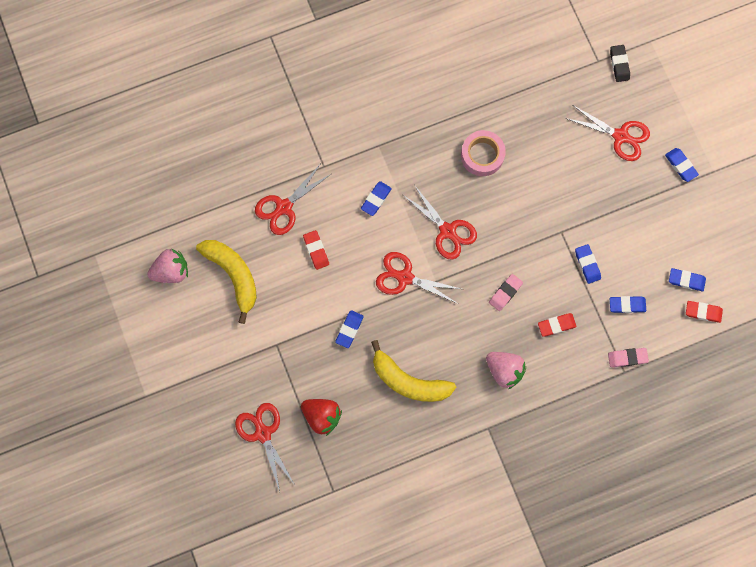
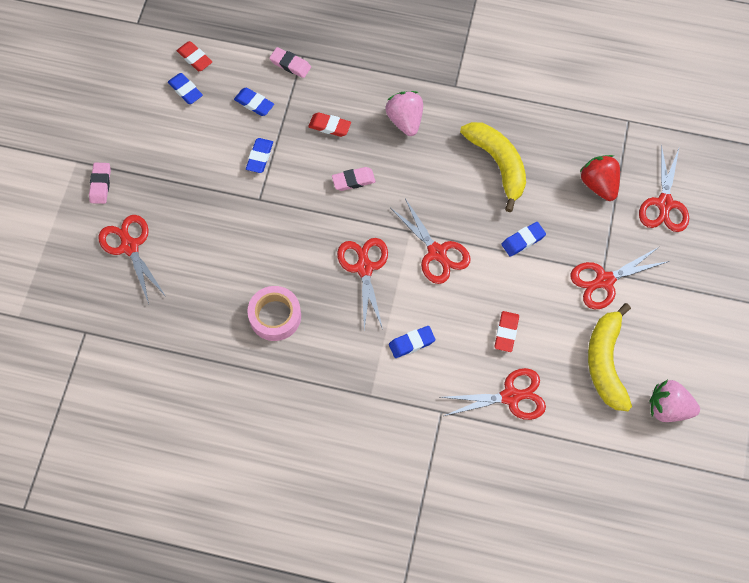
camera: 145 degrees left, 10 degrees down
black eraser [610,45,630,82] -> none
blue eraser [665,148,699,182] -> pink eraser [89,163,111,204]
none -> red scissors [570,247,669,309]

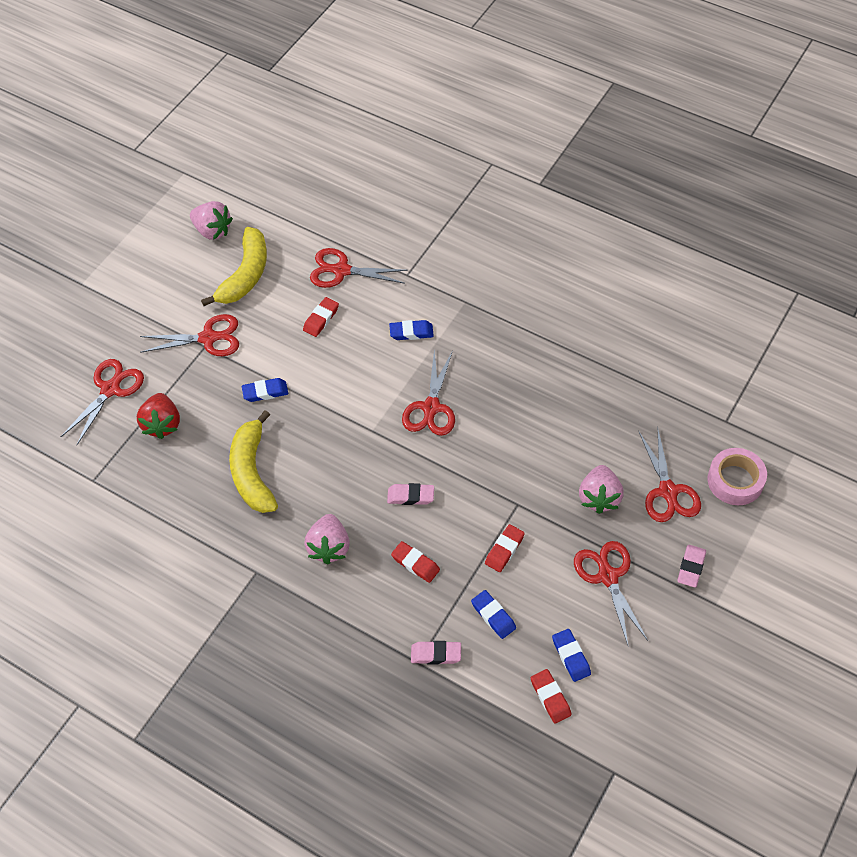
camera: 160 degrees left, 10 degrees down
blue eraser [246,138,273,173] -> red eraser [485,524,525,572]
pink tape [247,286,301,341] -> pink tape moved to [708,448,767,505]
pink eraser [269,47,311,78] -> pink eraser turned 45 degrees counterclockwise [411,641,461,665]
red scissors [391,198,471,284] -> red scissors moved to [574,541,648,645]
none -> pink strawberry [579,465,624,514]

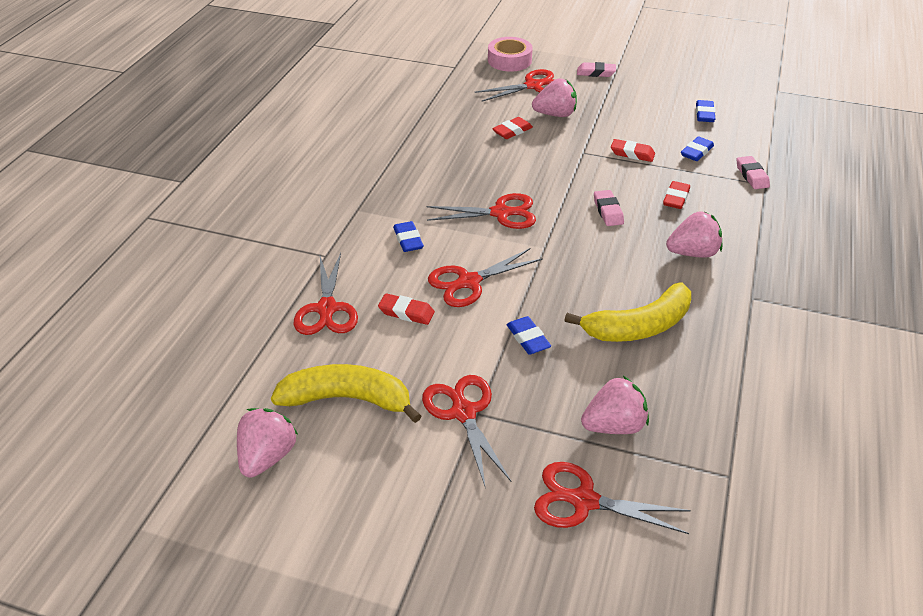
camera: 105 degrees left, 15 degrees down
red strawberry [137,393,180,439] -> pink strawberry [581,376,649,434]
red eraser [531,669,571,723] -> red eraser moved to [492,117,533,139]
blue eraser [552,629,591,682] -> blue eraser turned 45 degrees counterclockwise [696,100,716,122]
red scissors [574,541,648,645] -> red scissors moved to [428,248,543,307]

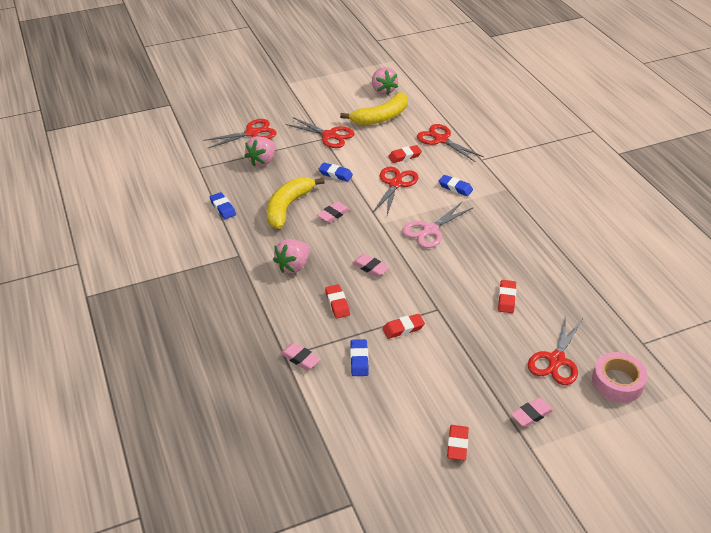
camera: 140 degrees right, 0 degrees up
red scissors [427,193,536,229] -> pink scissors [402,202,473,248]
pink strawberry [532,78,577,117] -> none
blue eraser [696,100,716,122] -> blue eraser moved to [210,192,236,219]
none -> pink eraser [317,202,350,223]
none -> red eraser [447,425,469,461]

